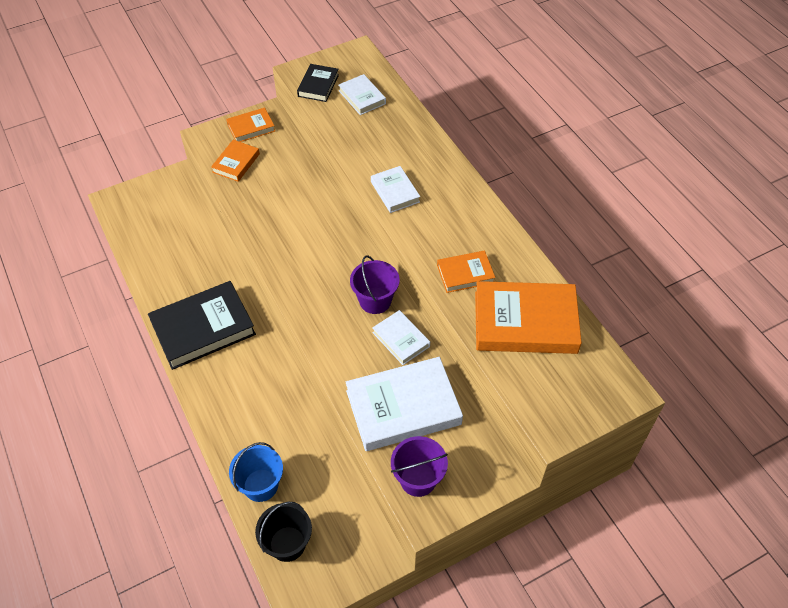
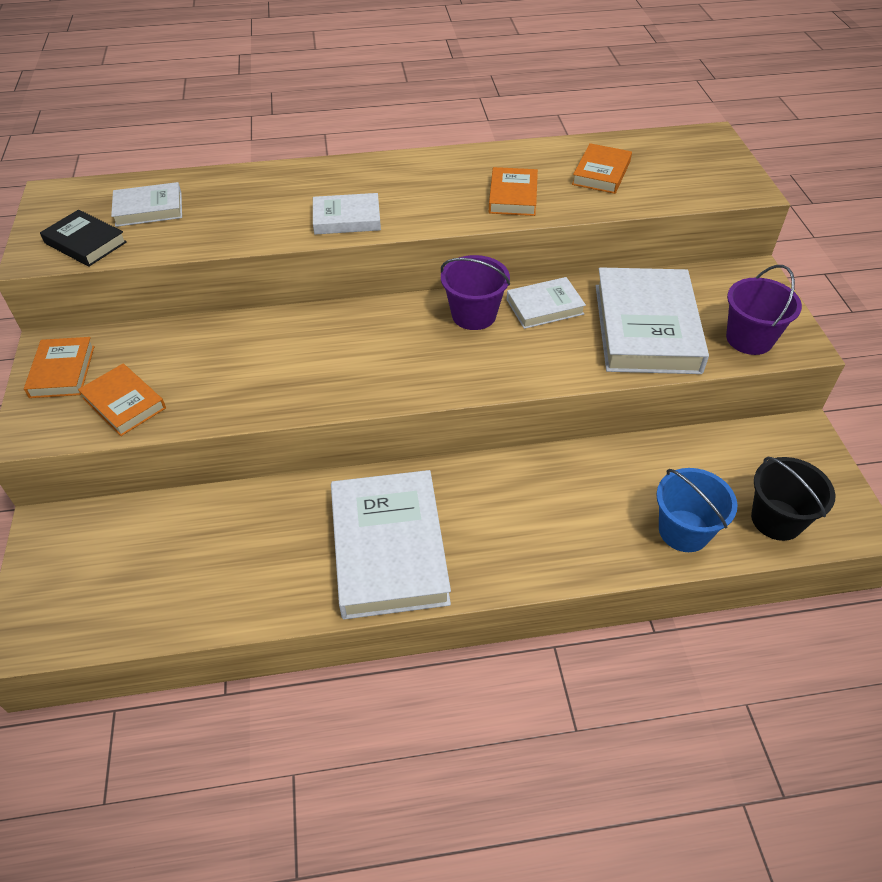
camera: 70 degrees left, 5 degrees down
black book [148,281,256,370] -> white book [331,470,451,619]
orange book [475,281,582,354] -> orange book [572,143,632,194], size x0.52

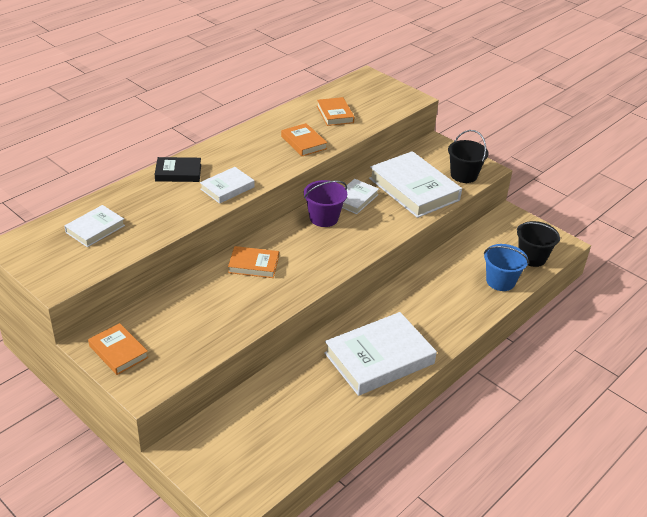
camera: 40 degrees left, 10 degrees down
black book [40,210,127,267] -> black book moved to [155,157,201,182]
orange book [78,364,166,436] -> orange book moved to [228,246,279,278]
white book [331,470,451,619] -> white book turned 75 degrees counterclockwise [324,312,437,396]
purple bucket [726,265,802,355] -> black bucket [448,130,489,183]

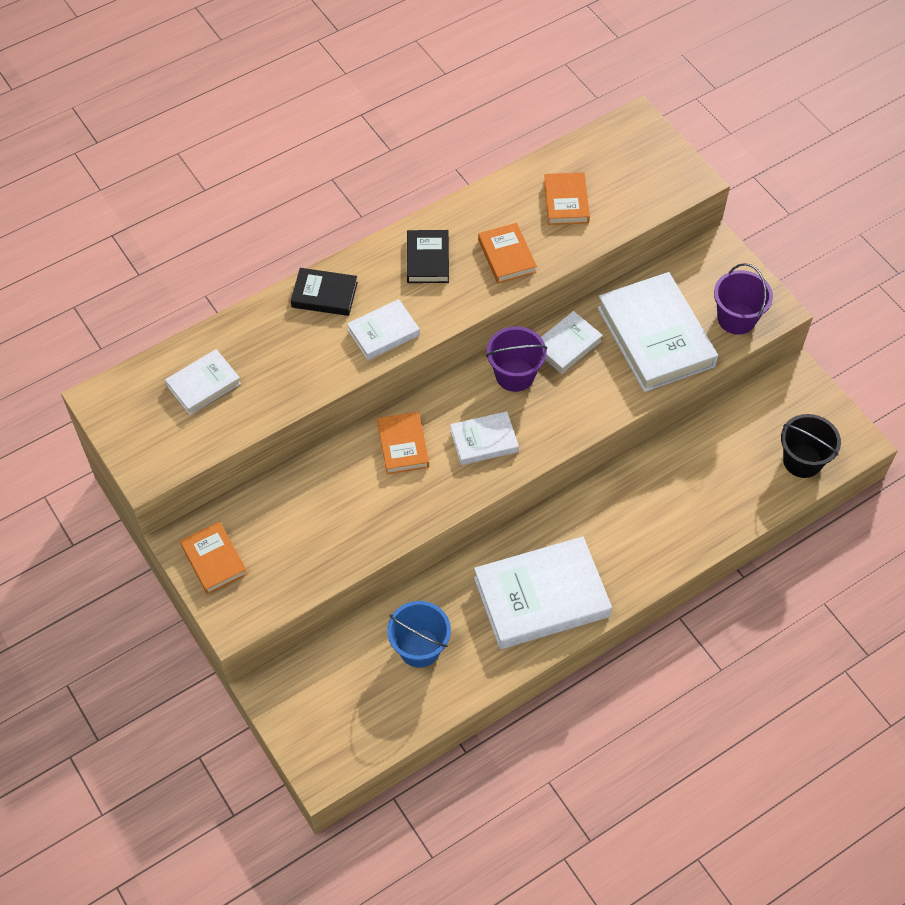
camera: 15 degrees right, 20 degrees up
orange book [228,246,279,278] -> orange book turned 60 degrees clockwise [377,412,429,474]
black bucket [448,130,489,183] -> purple bucket [714,263,773,335]
blue bucket [484,244,529,291] -> blue bucket moved to [387,601,451,668]
none -> black book [407,230,449,283]
none -> white book [450,411,519,465]

